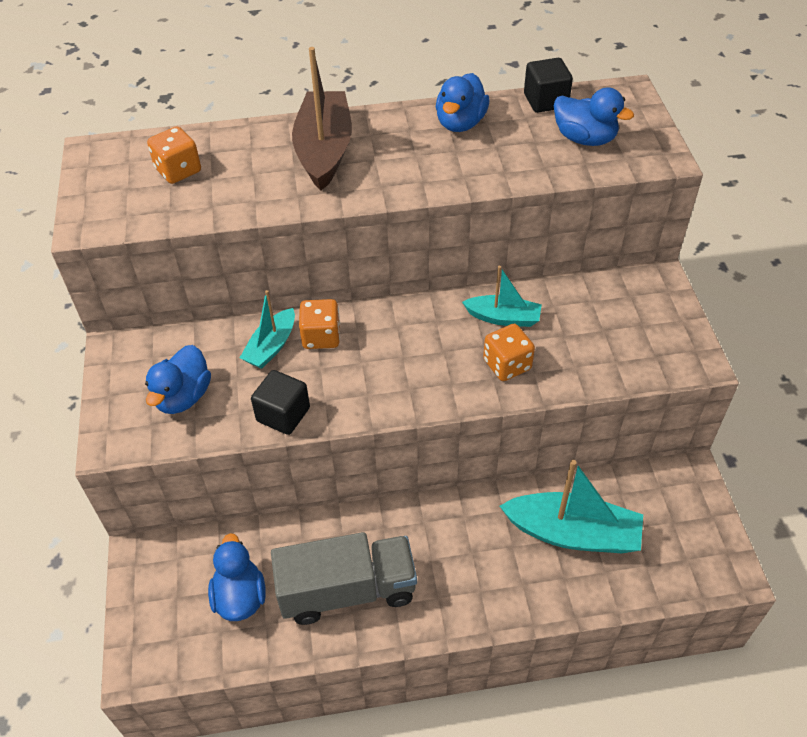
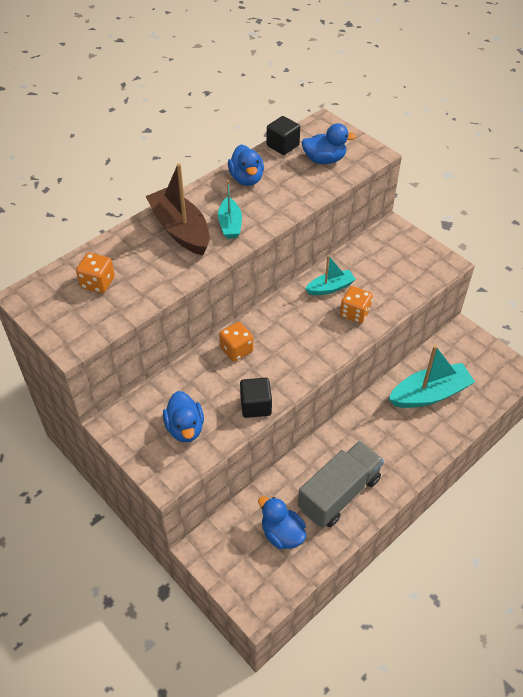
camera: 35 degrees left, 0 degrees up
turquoise boat [240,290,295,369] -> turquoise boat moved to [218,180,242,239]

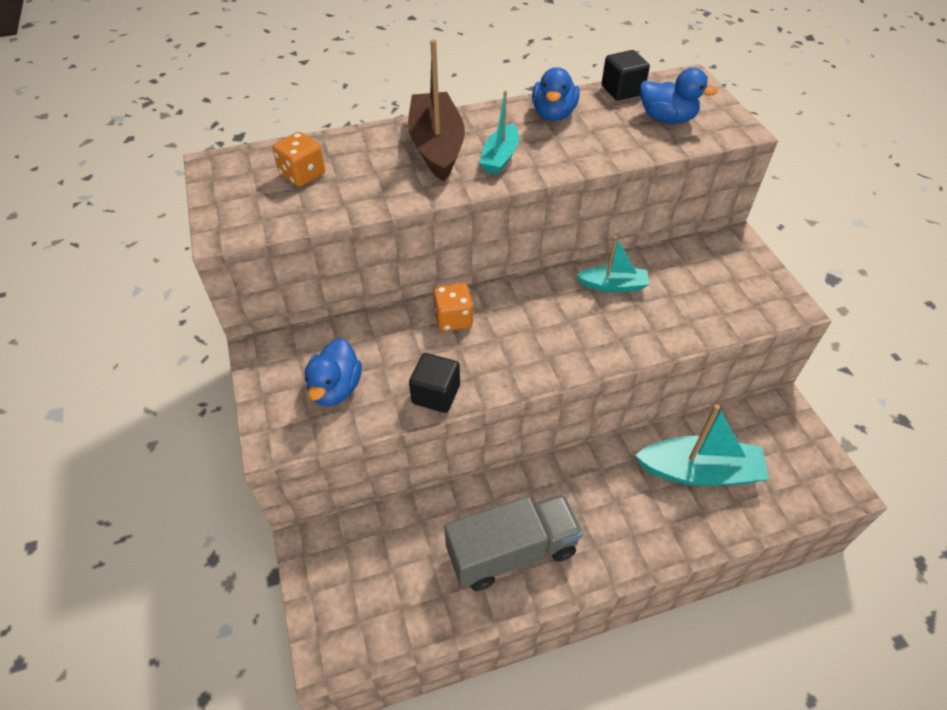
camera: 25 degrees right, 0 degrees up
blue duck [258,496,306,549] -> none
orange dice [340,286,373,324] -> none

